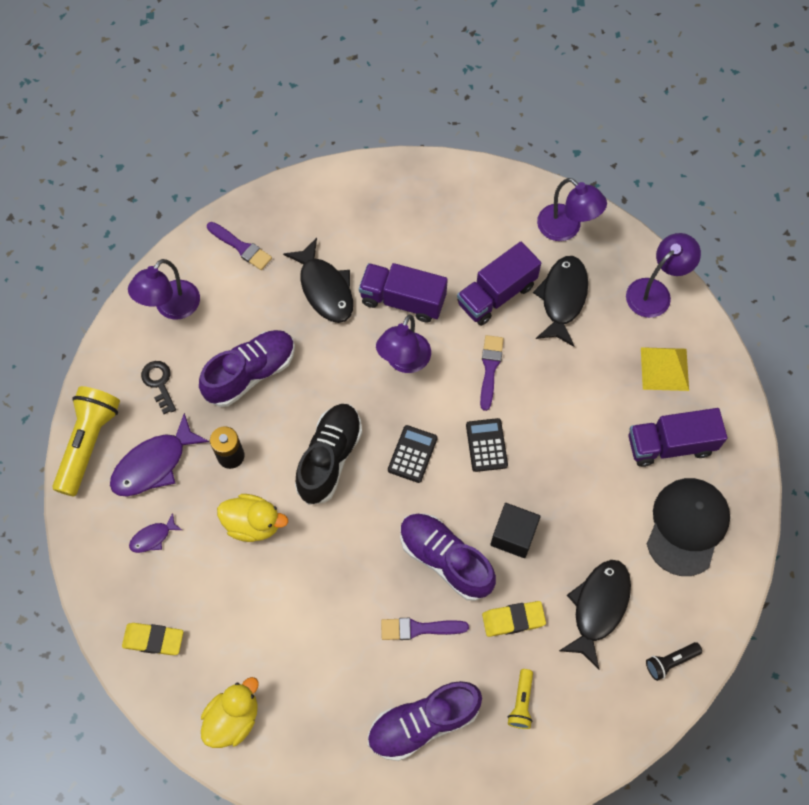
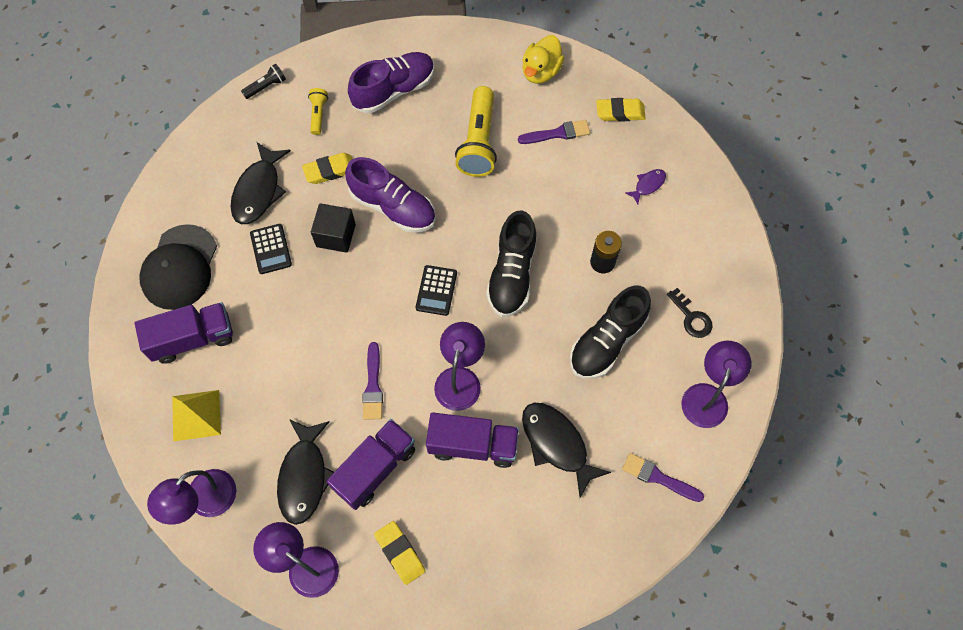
camera: 170 degrees right, 0 degrees up
yellow flashlight [53,386,120,496] -> yellow flashlight moved to [455,86,497,177]
purple fish [110,413,209,497] -> none
purple shoe [199,330,295,407] -> black shoe [570,286,651,379]
yellow duck [217,494,288,542] -> none
purple brush [381,618,469,640] -> purple brush moved to [518,120,590,144]
black calculator [466,418,508,472] -> black calculator moved to [250,224,292,274]
black flashlight [646,642,702,681] -> black flashlight moved to [241,64,286,99]
none -> yellow eraser [374,521,425,585]

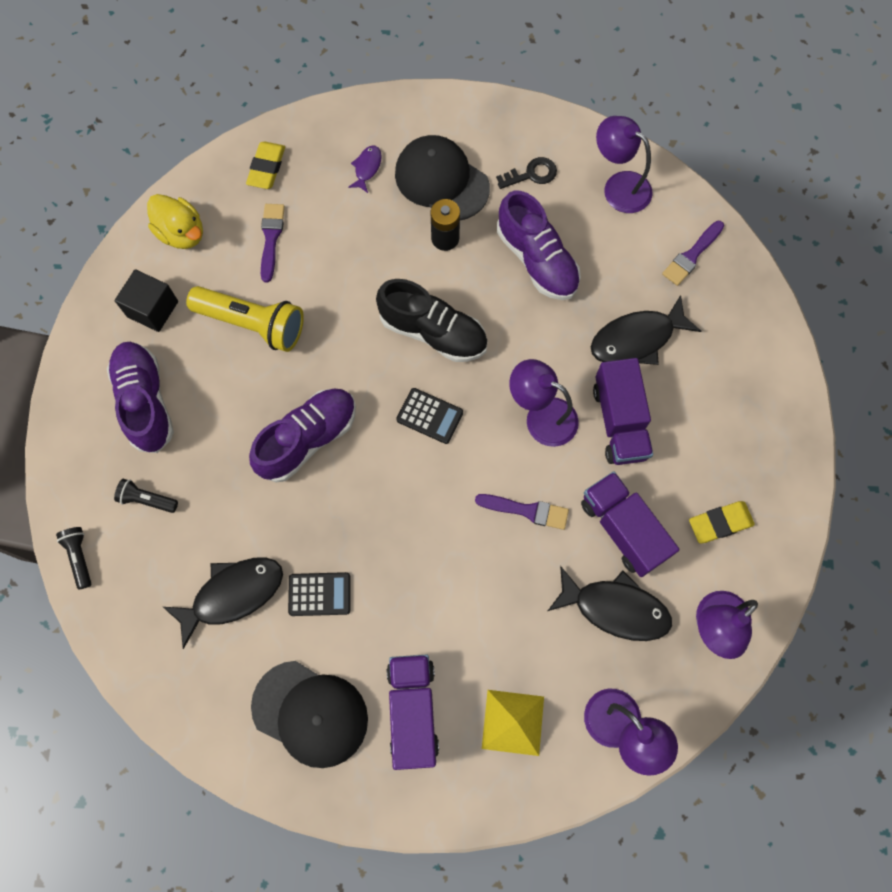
camera: 75 degrees left, 5 degrees up
black fish [231,142,291,224] -> black fish turned 60 degrees counterclockwise [163,557,283,649]
yellow eraser [302,153,353,184] -> none
yellow flashlight [308,88,328,135] -> black flashlight [114,479,178,513]
black cube [311,203,356,253] -> black cube moved to [115,269,178,332]
purple truck [426,412,519,468] -> purple truck turned 150 degrees clockwise [593,358,653,465]
black shoe [570,286,651,379] -> purple shoe [497,190,581,300]
purple fish [625,169,666,204] -> purple fish turned 45 degrees clockwise [348,146,382,193]
none -> black cap [395,135,490,220]

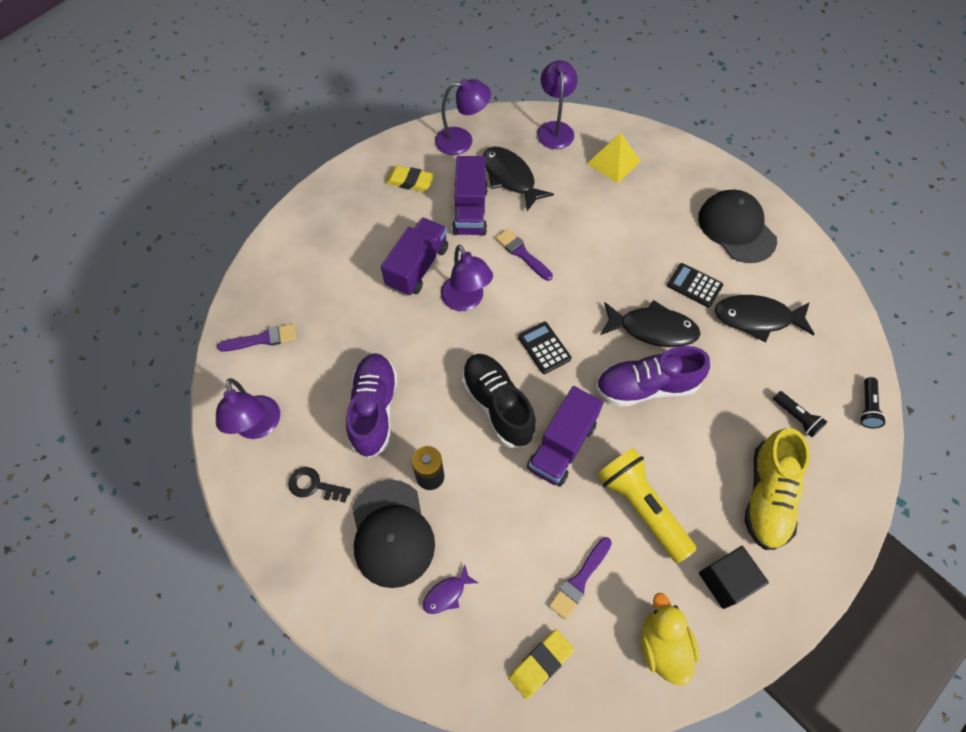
camera: 145 degrees left, 10 degrees down
purple shoe [107,342,174,453] -> yellow shoe [744,428,810,550]
purple truck [387,655,439,770] -> purple truck moved to [527,386,603,487]
black fish [591,295,701,365] -> black fish moved to [600,300,701,347]

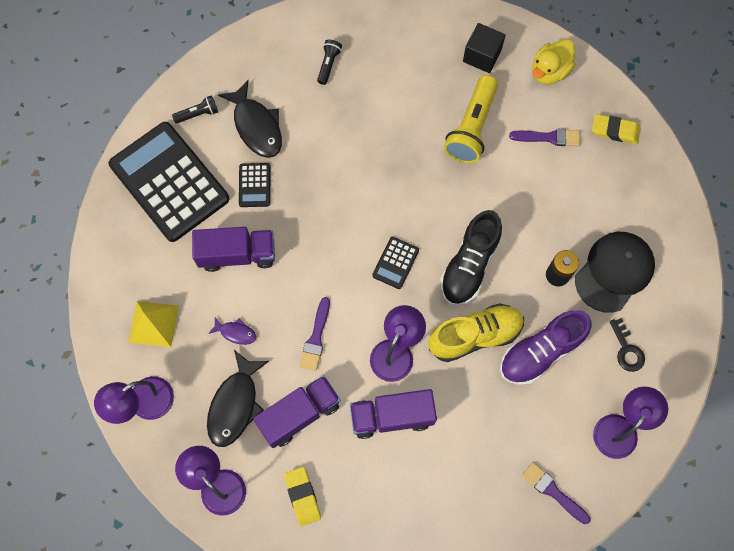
camera: 125 degrees left, 10 degrees up
purple fish [423,565,478,614] -> purple fish moved to [208,317,256,345]
purple truck [527,386,603,487] -> purple truck moved to [192,227,275,272]
purple shoe [596,346,710,407] -> none
black fish [600,300,701,347] -> none
black cap [698,190,777,263] -> black calculator [109,122,229,242]
yellow shoe [744,428,810,550] -> yellow shoe moved to [428,303,524,362]
black flashlight [859,377,886,428] -> black flashlight moved to [172,95,218,124]

